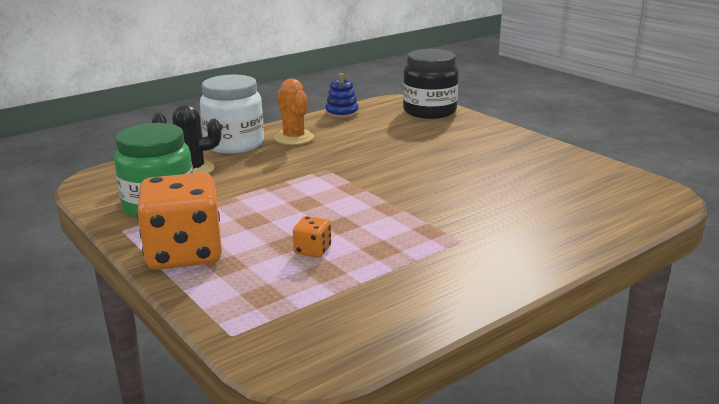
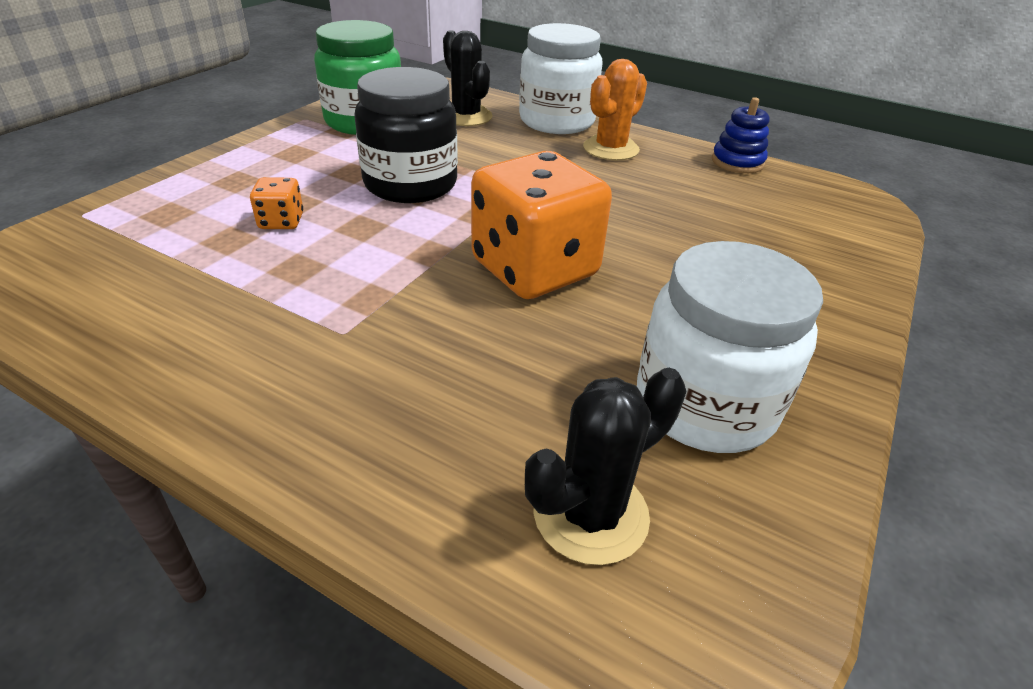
camera: 65 degrees right, 15 degrees up
orange dice [137,173,222,270] -> orange dice moved to [471,151,612,299]
black jar [403,49,459,119] -> black jar moved to [354,67,458,203]
none -> black cactus [525,368,687,565]
none -> white jar [637,241,823,453]

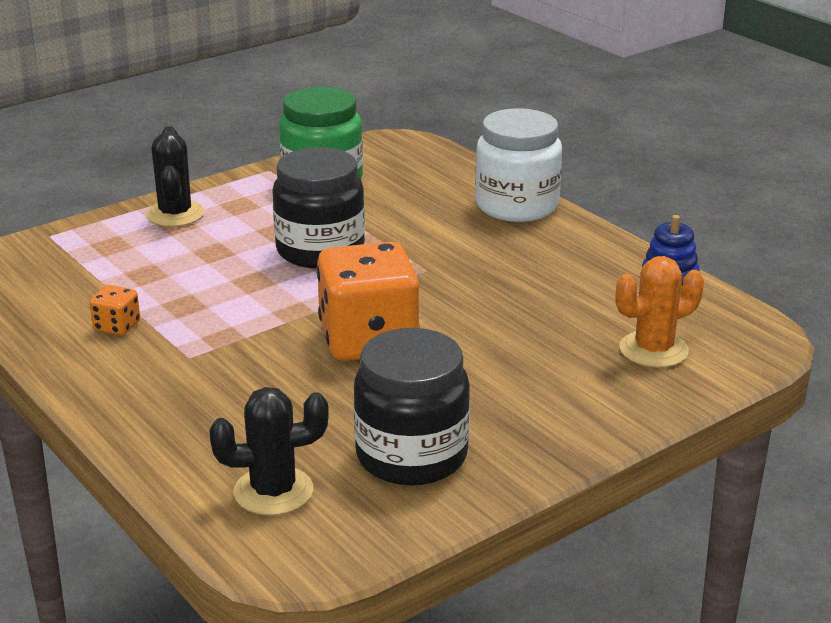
camera: 25 degrees right, 10 degrees down
orange dice [250,177,303,229] -> orange dice moved to [90,285,140,335]
black cactus [443,30,493,126] -> black cactus moved to [146,126,205,227]
orange cactus [583,59,647,160] -> orange cactus moved to [615,256,704,368]
white jar [637,241,823,453] -> black jar [353,328,470,486]

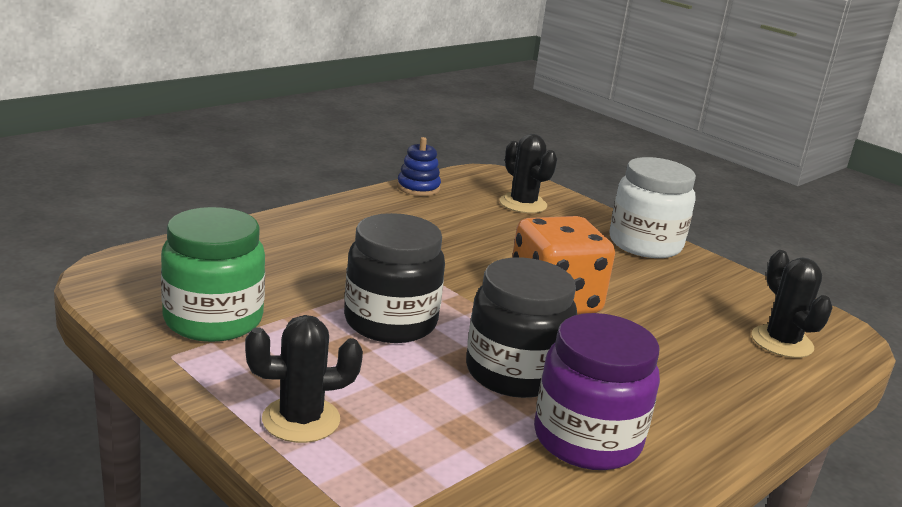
camera: 100 degrees left, 5 degrees down
orange dice [90,285,140,335] -> purple jar [534,313,660,470]
black jar [353,328,470,486] -> black jar moved to [466,258,577,398]
white jar [475,108,562,222] -> white jar moved to [609,157,696,258]
orange cactus [615,256,704,368] -> black cactus [500,134,557,213]

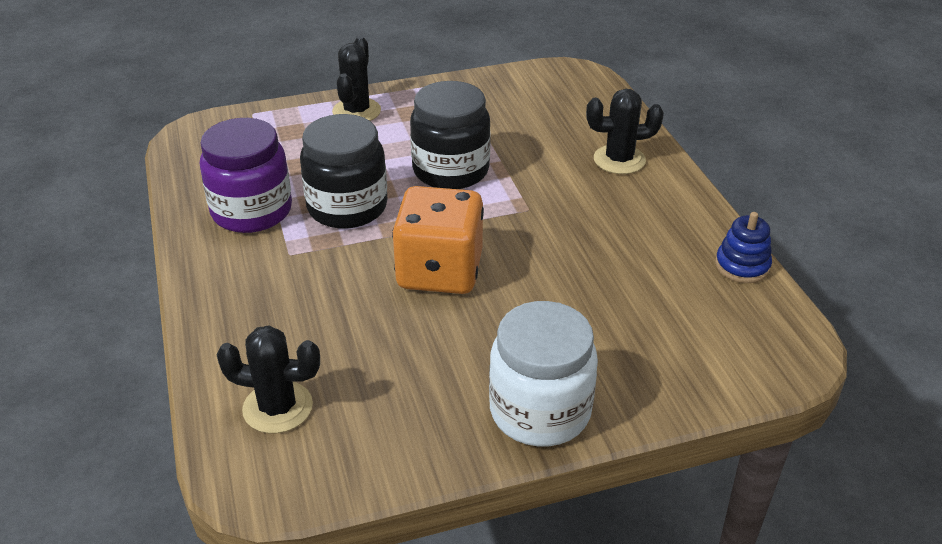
camera: 120 degrees right, 15 degrees up
green jar [161,207,265,342] -> none
black cactus [500,134,557,213] -> black cactus moved to [586,89,664,174]

